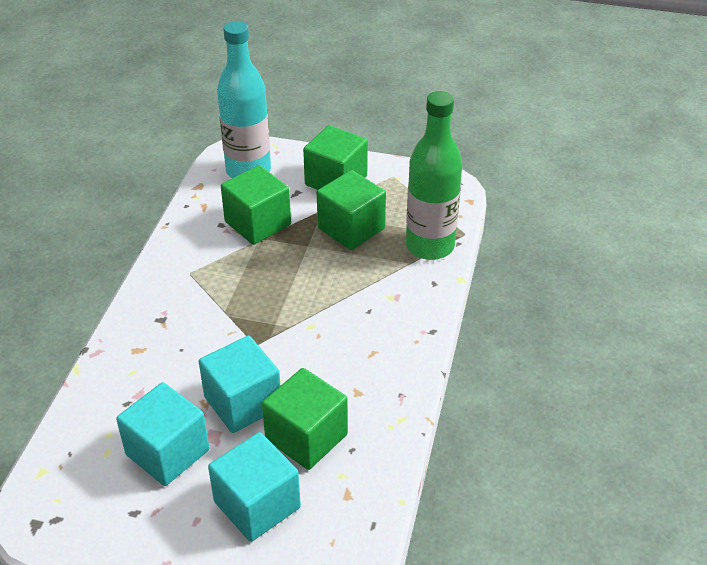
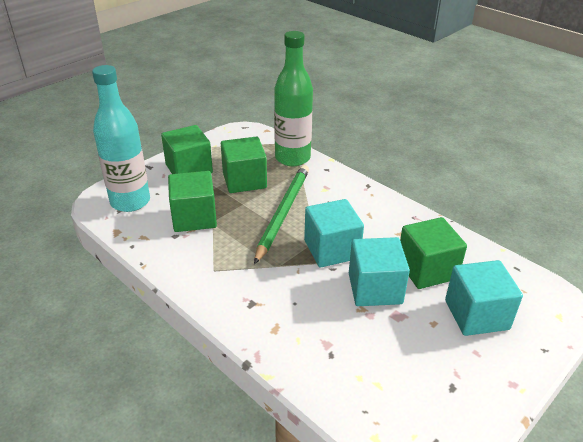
camera: 60 degrees left, 5 degrees down
turquoise cube [116,382,209,486] -> turquoise cube moved to [304,199,364,267]
none -> green pencil [254,165,309,264]

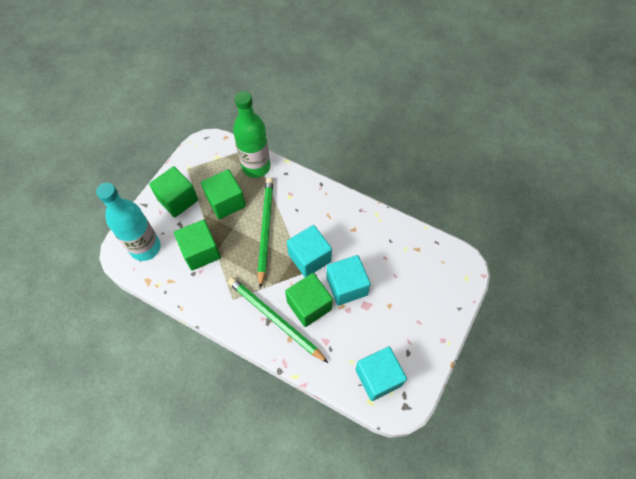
camera: 15 degrees left, 25 degrees up
green cube [400,217,467,289] -> green cube moved to [285,273,333,327]
turquoise cube [445,260,523,336] -> turquoise cube moved to [355,347,407,401]
none -> green pencil [228,277,328,363]

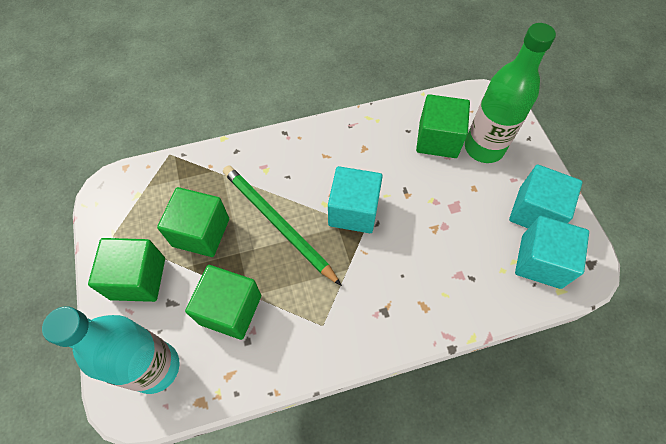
camera: 45 degrees left, 0 degrees up
green pencil [228,277,328,363] -> none
green bottle [233,91,270,178] -> green bottle moved to [465,23,556,163]
green cube [285,273,333,327] -> green cube moved to [416,94,470,158]
turquoise cube [326,255,371,305] -> turquoise cube moved to [509,165,582,228]

